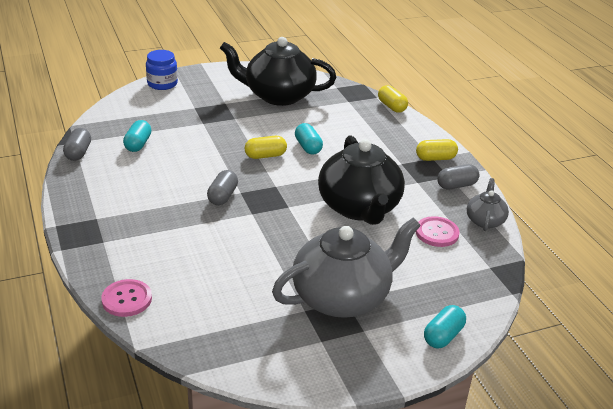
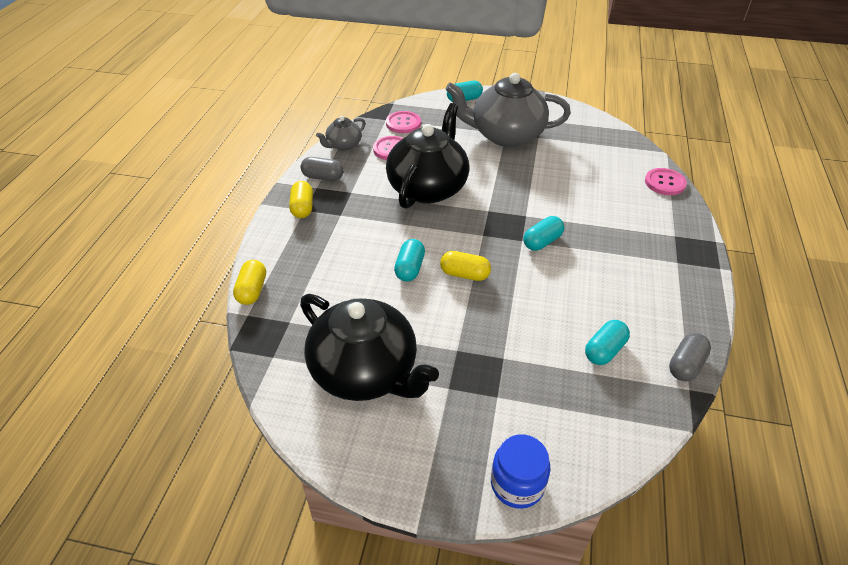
camera: 145 degrees left, 10 degrees up
grey capsule [207,170,238,205] -> turquoise capsule [523,216,564,251]
yellow capsule [416,139,458,161] -> yellow capsule turned 60 degrees clockwise [289,181,313,218]
none -> pink button [386,111,421,133]

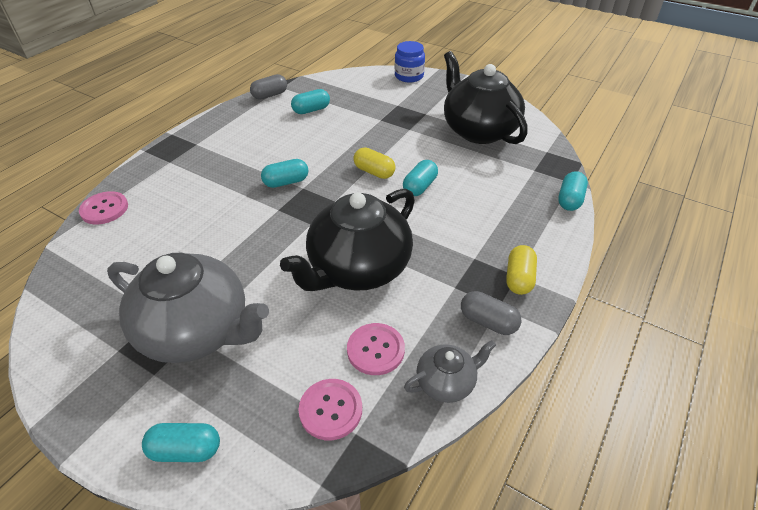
camera: 160 degrees left, 0 degrees up
yellow capsule [233,260,266,305] -> turquoise capsule [558,171,588,211]

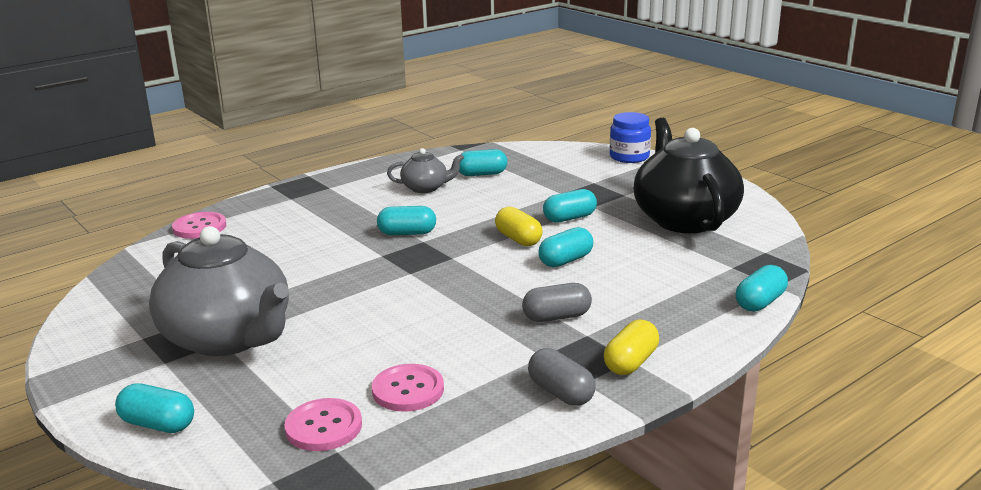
camera: 20 degrees right, 20 degrees down
grey capsule [250,74,287,100] -> grey capsule moved to [522,283,592,322]
black teapot [280,189,415,291] -> none
grey teapot [404,340,496,403] -> grey teapot moved to [387,148,464,193]
none -> turquoise capsule [543,189,597,223]

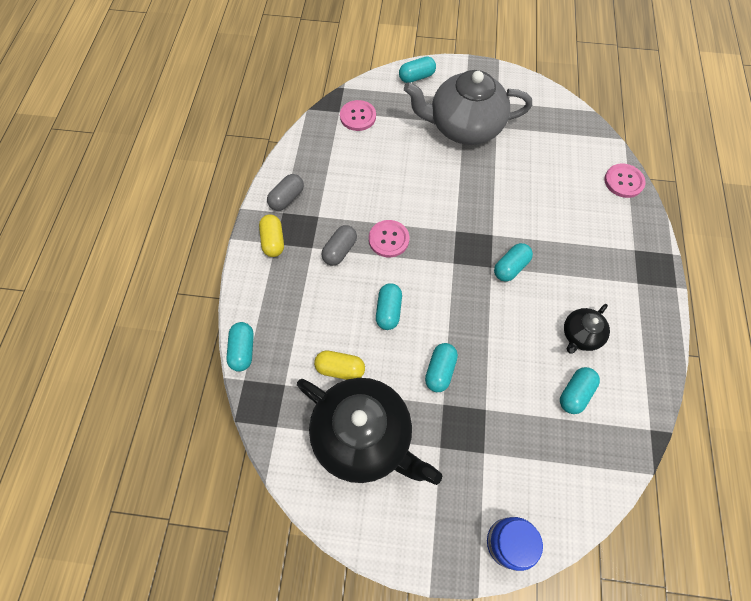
camera: 135 degrees right, 40 degrees up
pink button [372,364,444,412] -> pink button moved to [369,220,409,257]
grey teapot [387,148,464,193] -> black teapot [564,304,610,354]
yellow capsule [495,207,543,246] -> yellow capsule moved to [314,351,365,380]
grey capsule [528,348,595,406] -> grey capsule turned 60 degrees counterclockwise [267,174,304,211]

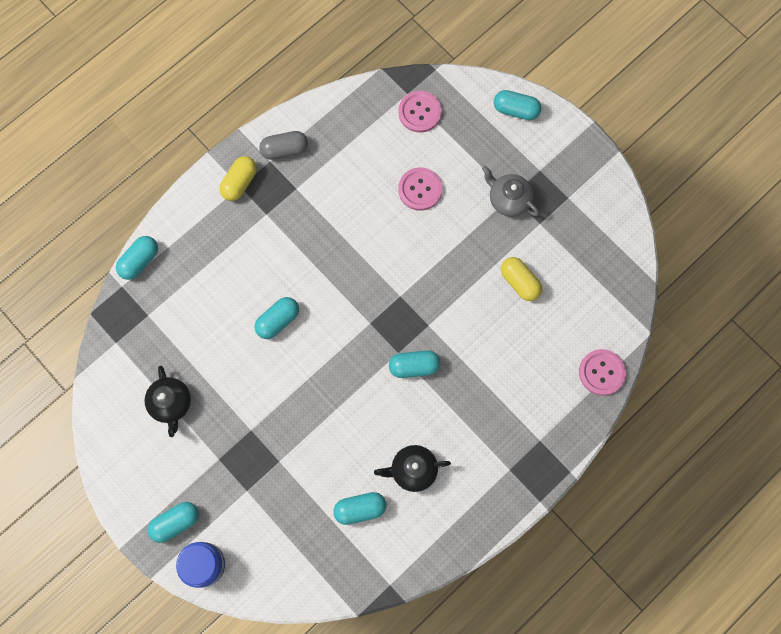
camera: 40 degrees right, 10 degrees up
black teapot [297,378,442,485] -> black teapot [144,366,191,437], size x0.48
yellow capsule [314,351,365,380] -> yellow capsule moved to [501,257,542,301]
grey capsule [322,225,357,266] -> none
pink button [369,220,409,257] -> pink button moved to [398,167,442,211]
grey teapot [404,70,532,145] -> grey teapot [482,166,539,217], size x0.48
turquoise capsule [425,343,458,392] -> turquoise capsule moved to [148,502,199,543]

